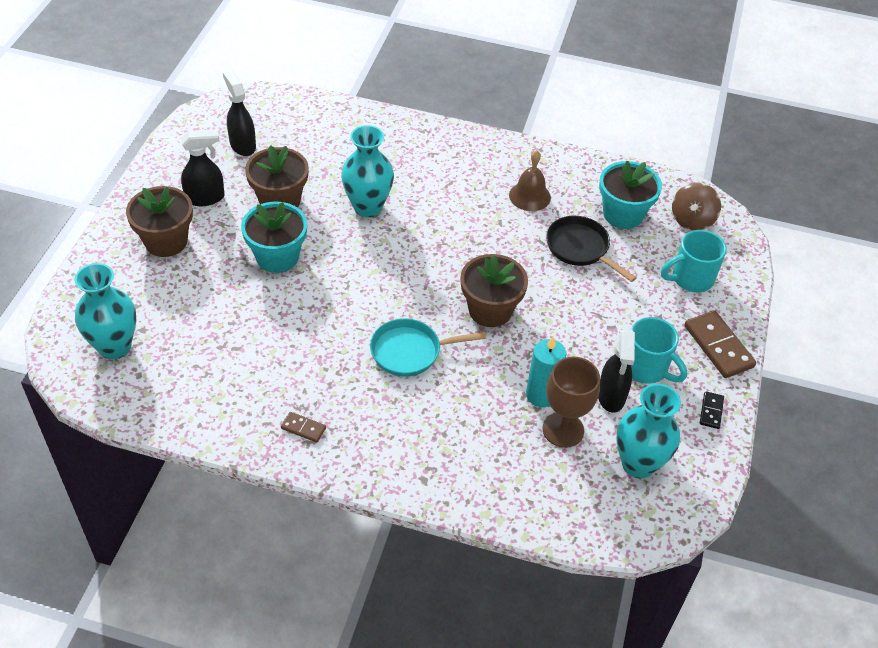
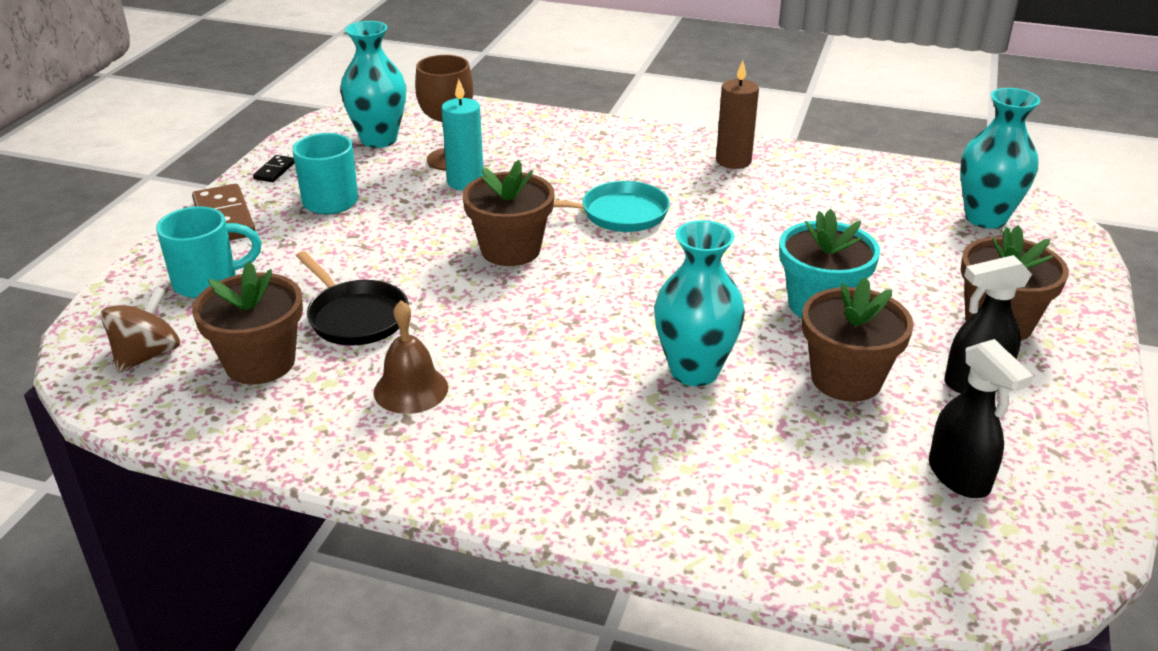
camera: 175 degrees left, 15 degrees down
brown domino [281,412,326,443] -> brown candle [716,60,759,169]
black spray bottle [598,330,635,413] -> none
turquoise flower pot [599,161,662,229] -> brown flower pot [192,261,303,385]

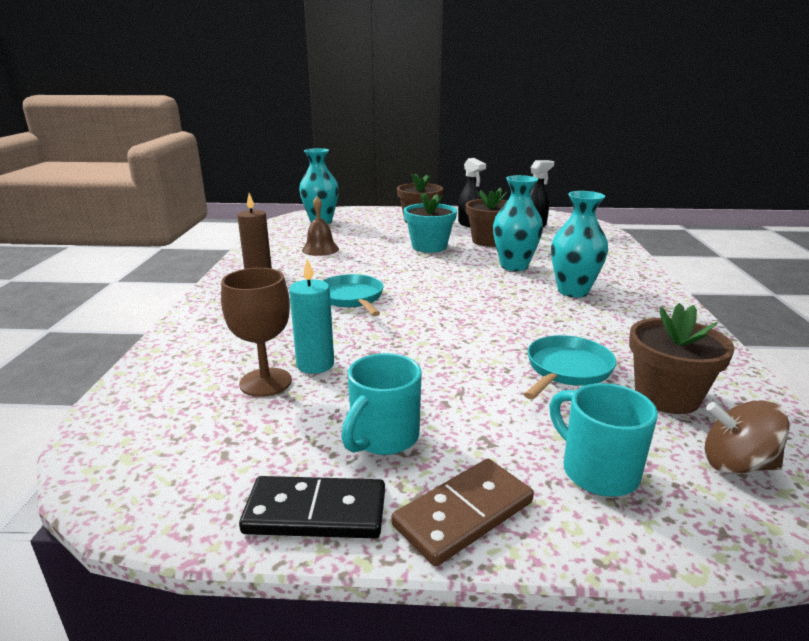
camera: 105 degrees left, 10 degrees down
black domino [253,155,295,182] -> black domino [239,476,385,538], size x1.95
black pan [296,251,409,346] -> turquoise pan [524,335,616,400]
turquoise vase [340,21,406,148] -> turquoise vase moved to [551,191,608,297]
brown bell [374,300,448,414] -> brown bell moved to [302,196,339,256]
brown flower pot [462,160,555,266] -> none

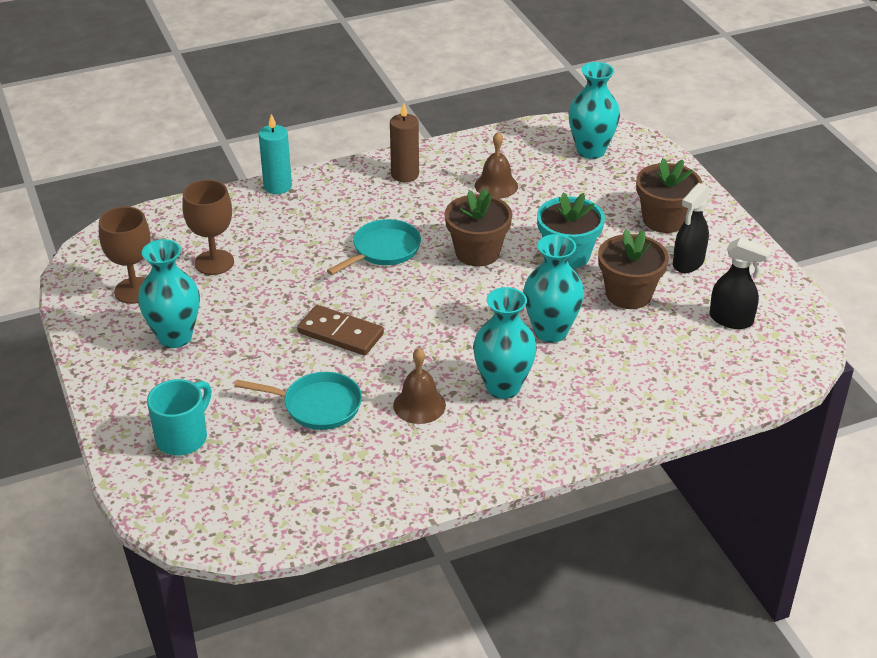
camera: 65 degrees right, 15 degrees up
black domino [239,476,385,538] -> none
turquoise candle [289,259,334,374] -> turquoise candle moved to [259,114,292,194]
turquoise mug [341,353,422,455] -> turquoise vase [138,239,200,348]
brown domino [392,459,534,566] -> brown domino moved to [297,305,384,356]
brown flower pot [629,303,735,414] -> brown flower pot moved to [445,189,512,267]
brown spinning top [705,400,790,474] -> none
none -> brown goblet [99,207,151,304]
none -> brown bell [393,348,446,424]

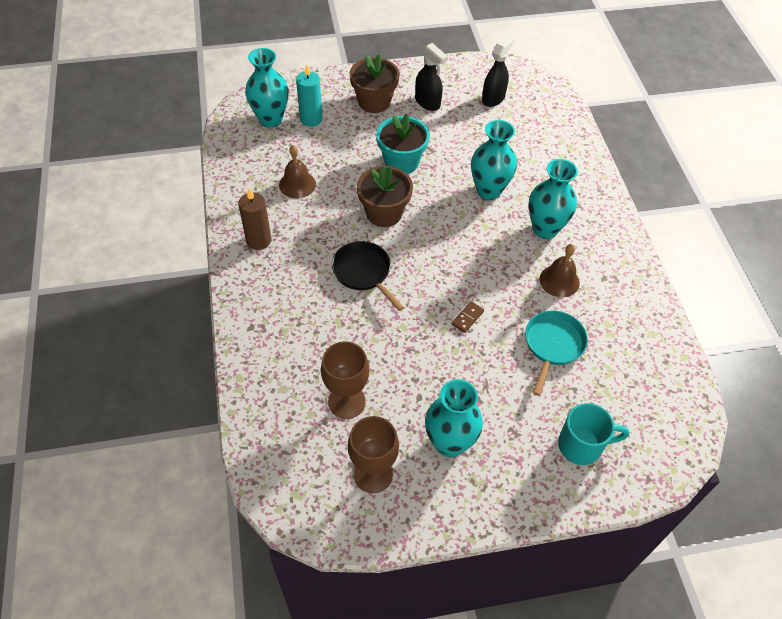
camera: 80 degrees left, 15 degrees up
turquoise mug [147,379,212,455] -> turquoise mug turned 135 degrees clockwise [558,403,629,465]
turquoise candle [259,114,292,194] -> turquoise candle moved to [296,64,323,127]
brown domino [297,305,384,356] -> brown domino [451,301,484,333], size x0.51
turquoise pan [327,219,421,275] -> black pan [332,241,404,311]
brown flower pot [598,229,669,309] -> none

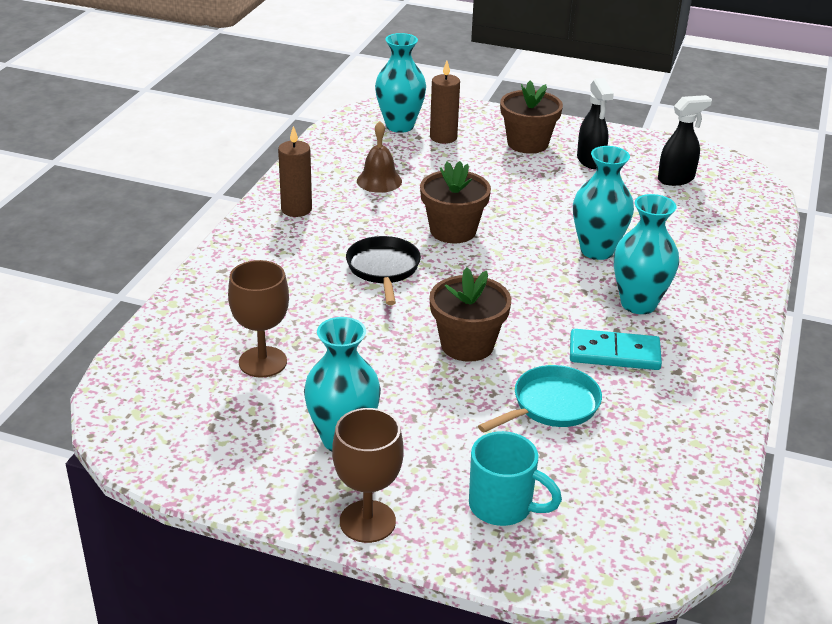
camera: 30 degrees right, 20 degrees down
turquoise candle [296,64,323,127] -> brown candle [430,61,460,144]
brown goblet [348,416,399,493] -> brown goblet moved to [332,408,404,543]
turquoise flower pot [376,114,430,174] -> none
brown domino [451,301,484,333] -> brown flower pot [429,267,511,362]
brown bell [540,244,580,297] -> turquoise domino [570,329,662,370]

